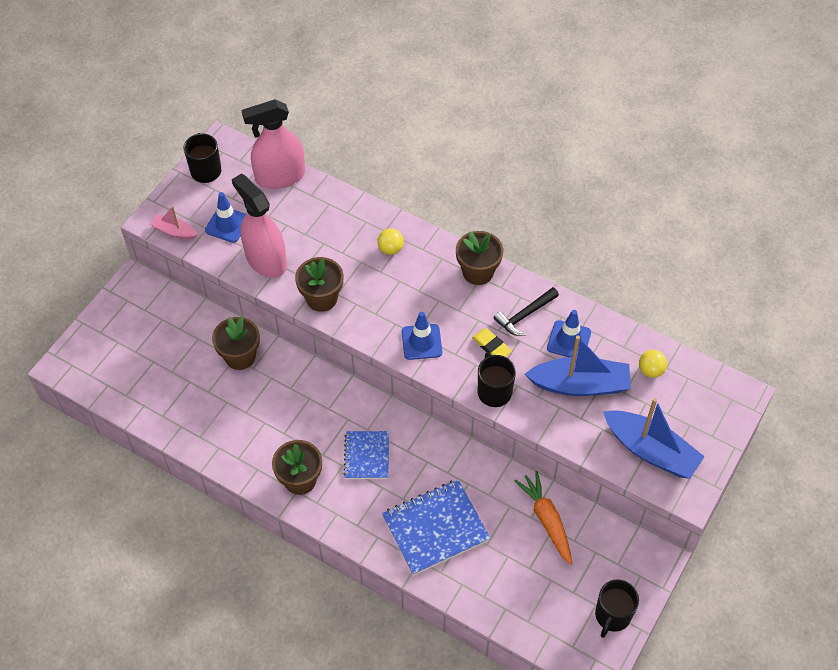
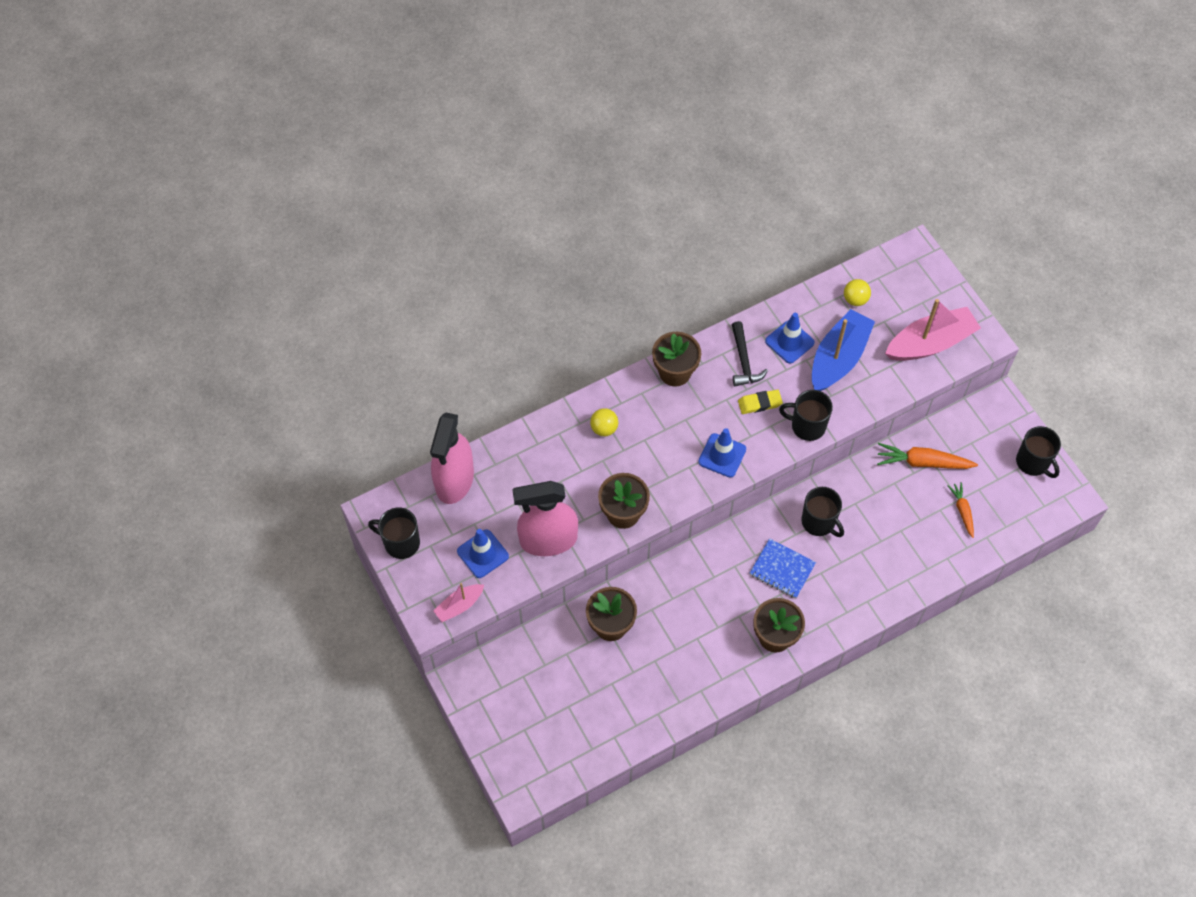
camera: 60 degrees left, 5 degrees up
blue notebook [382,479,490,575] -> none
blue boat [603,398,705,479] -> pink boat [885,299,981,361]
none -> black mug [801,487,844,537]
none -> orange carrot [947,482,974,538]

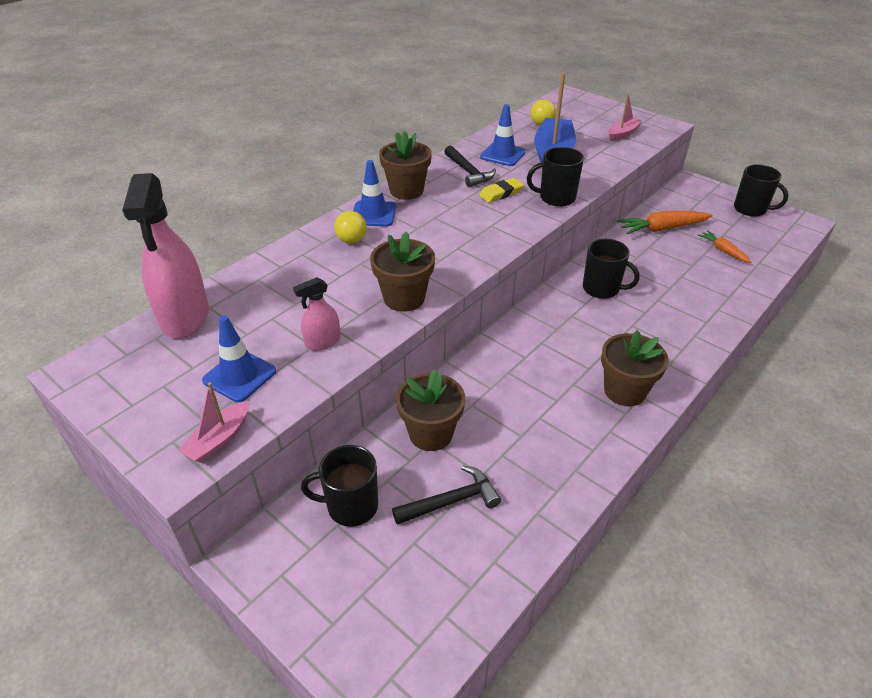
camera: 20 degrees left, 20 degrees down
black mug [368,507,420,559] -> black mug moved to [301,445,378,527]
pink spray bottle [512,481,578,556] -> pink spray bottle [293,277,340,350], size x0.48
blue traffic cone [698,428,746,478] -> blue traffic cone moved to [353,160,396,227]
blue notebook [749,538,816,599] -> none
pink boat [885,299,981,361] -> pink boat [608,94,643,141], size x0.52
none -> black hammer [392,465,501,525]

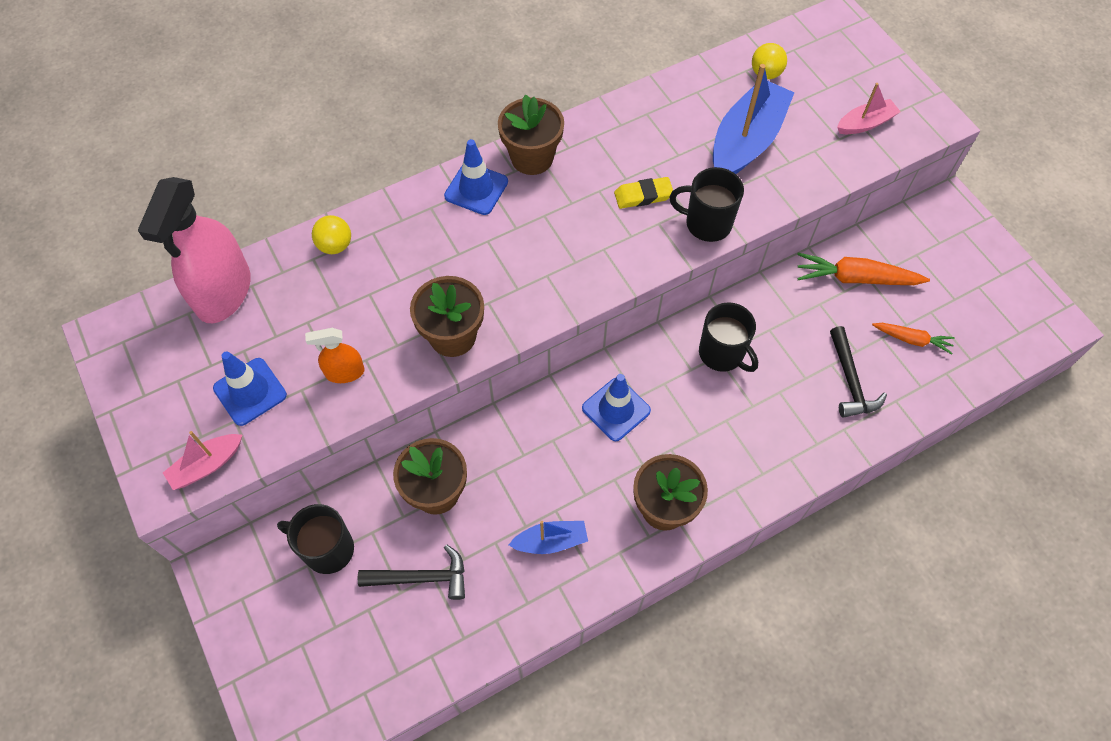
camera: 20 degrees right, 20 degrees up
pink spray bottle [293,277,340,350] -> orange spray bottle [305,328,365,383]
yellow ball [334,211,367,244] -> yellow ball moved to [312,215,351,254]
black hammer [444,145,496,187] -> black hammer moved to [830,326,887,418]
blue traffic cone [480,104,526,166] -> blue traffic cone moved to [582,374,651,441]
orange carrot [697,230,752,263] -> orange carrot turned 120 degrees clockwise [872,323,955,355]
black mug [734,164,789,217] -> none
none -> blue boat [509,521,588,554]

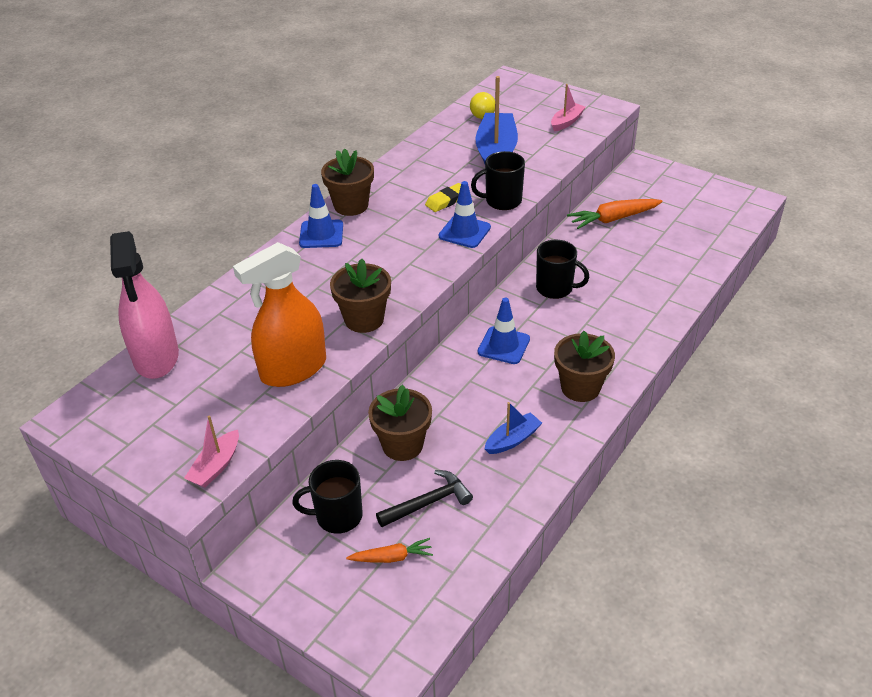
camera: 25 degrees left, 20 degrees down
blue traffic cone [213,351,287,426] -> blue traffic cone moved to [439,181,491,248]
orange spray bottle [305,328,365,383] -> orange spray bottle [233,242,326,387], size x2.06
yellow ball [312,215,351,254] -> none
black hammer [830,326,887,418] -> none
orange carrot [872,323,955,355] -> orange carrot moved to [346,538,433,563]

